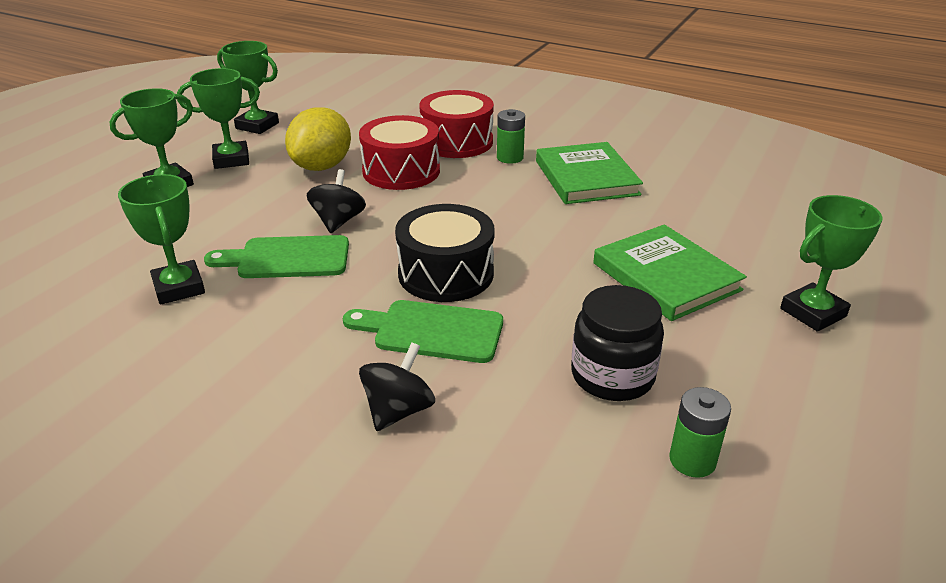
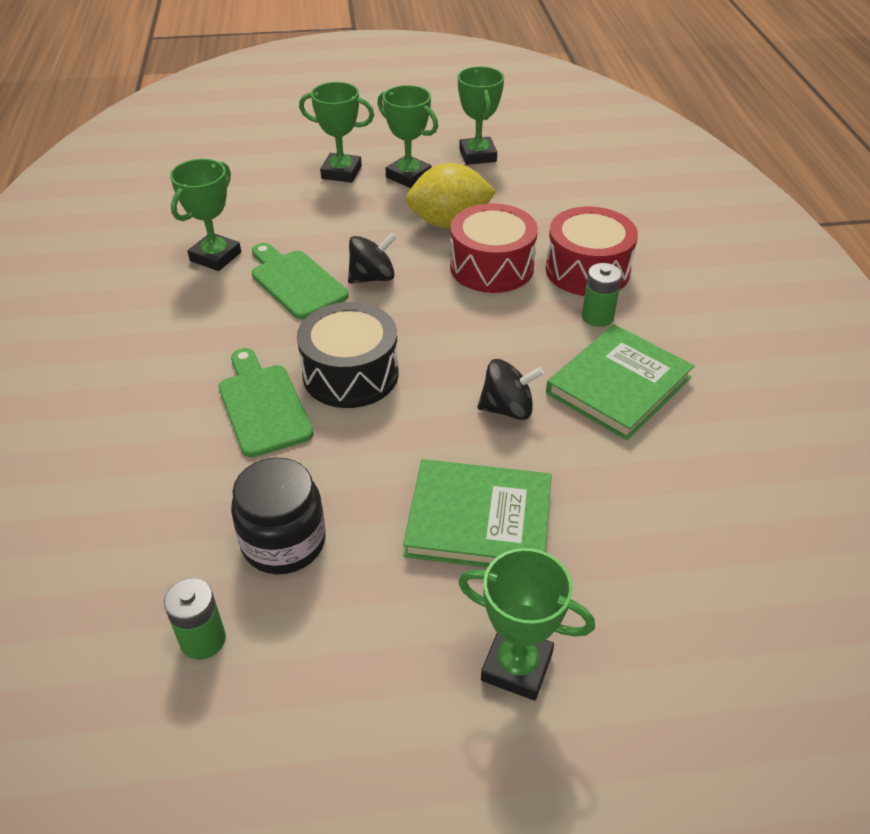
camera: 55 degrees right, 10 degrees up
black spinning top [359,343,435,431] -> black spinning top moved to [477,359,544,420]
green book [593,224,747,321] -> green book turned 75 degrees clockwise [403,459,552,568]

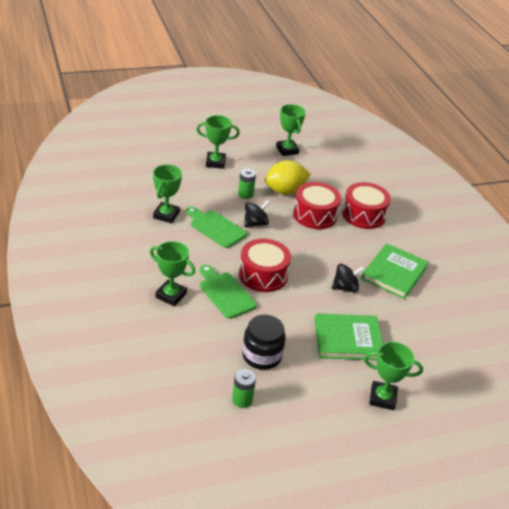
camera: 15 degrees left, 5 degrees down
black drum [297,302,399,408] -> red drum [239,238,291,292]
green trophy [377,85,438,188] -> green trophy moved to [150,241,195,306]
green battery [582,263,622,327] -> green battery moved to [238,168,256,199]

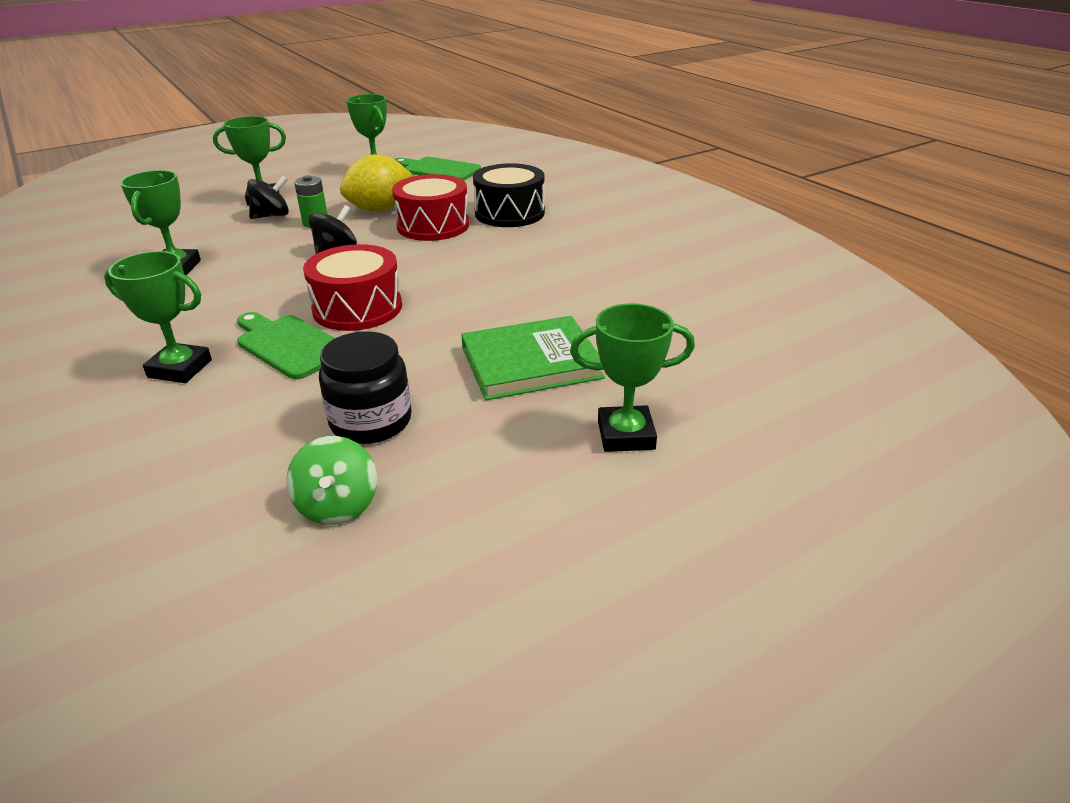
camera: 10 degrees left, 5 degrees down
green cutting board [186,206,247,248] -> green cutting board moved to [394,157,481,181]
green battery [232,369,256,408] -> green spinning top [286,436,377,525]
black spinning top [331,264,365,292] -> black spinning top moved to [247,176,289,219]
red drum [342,182,391,229] -> black drum [473,163,545,227]
green book [361,243,429,299] -> none

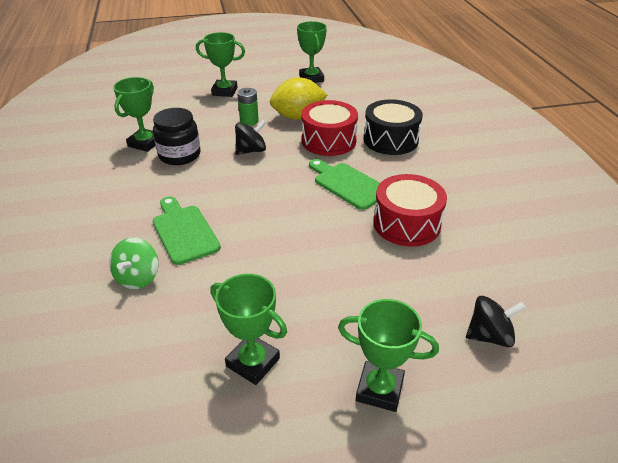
camera: 20 degrees right, 5 degrees up
green trophy [104,251,212,383] -> green trophy moved to [210,274,287,385]
black spinning top [247,176,289,219] -> black spinning top moved to [466,296,526,347]
green spinning top [286,436,377,525] -> green spinning top moved to [109,238,158,289]
red drum [303,244,402,331] -> red drum moved to [373,174,447,247]
black jar [319,331,411,444] -> black jar moved to [153,108,200,165]
green cutting board [394,157,481,181] -> green cutting board moved to [309,159,380,210]
green book [461,316,605,400] -> none

